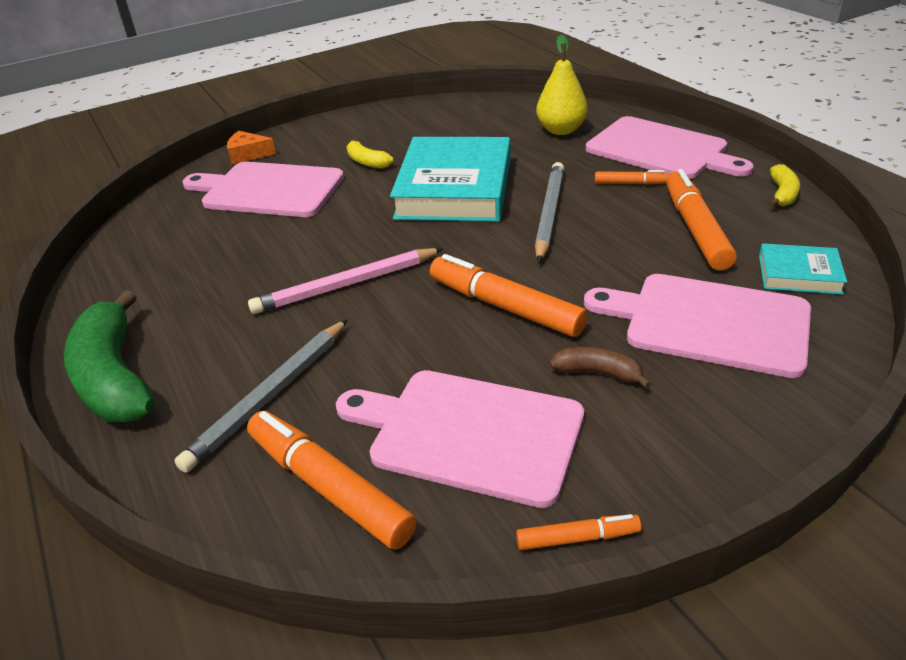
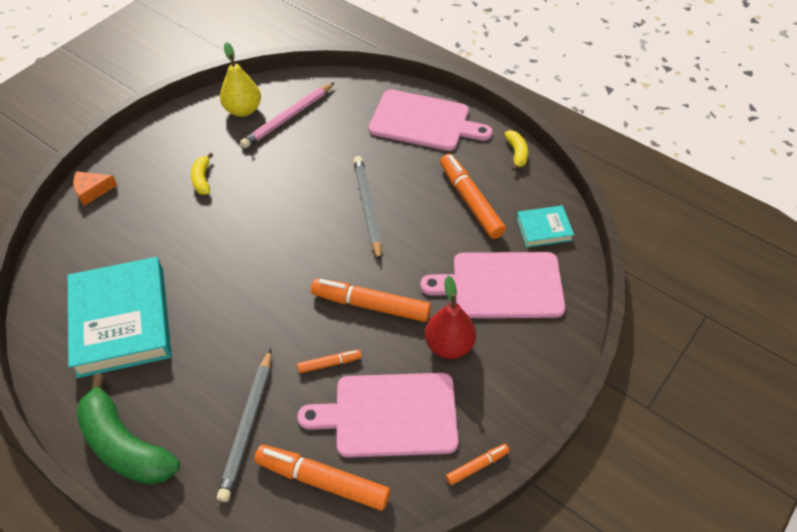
camera: 25 degrees left, 15 degrees up
pink cutting board [183,162,344,217] -> none
pink pencil [248,248,443,314] -> pink pencil moved to [240,82,335,148]
yellow banana [347,139,394,169] -> yellow banana turned 60 degrees clockwise [191,152,213,195]
turquoise book [390,137,511,222] -> turquoise book moved to [68,257,171,378]
yellow pear [536,34,588,135] -> yellow pear moved to [220,42,261,117]
brown banana [549,347,651,389] -> red pear [425,275,476,359]
orange marker [595,170,669,185] -> orange marker moved to [297,350,362,373]

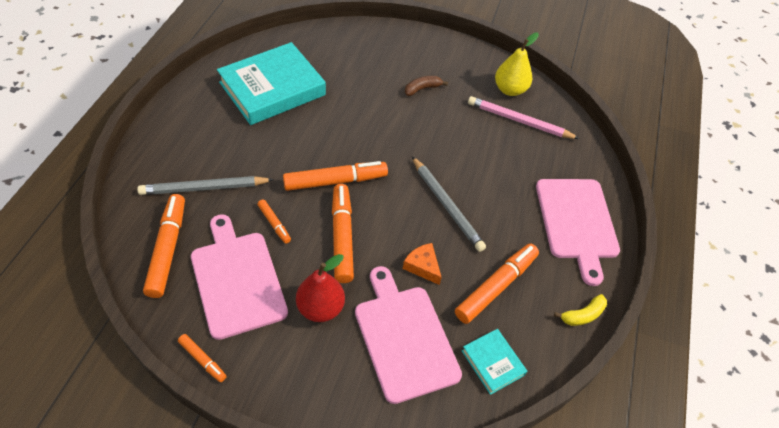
camera: 65 degrees right, 0 degrees up
orange cheese [73,171,117,206] -> orange cheese moved to [403,243,442,285]
green banana [76,373,180,485] -> none
yellow banana [191,152,213,195] -> brown banana [405,76,448,96]
grey pencil [353,156,382,261] -> grey pencil turned 90 degrees clockwise [412,156,486,252]
none -> orange marker [283,161,388,191]

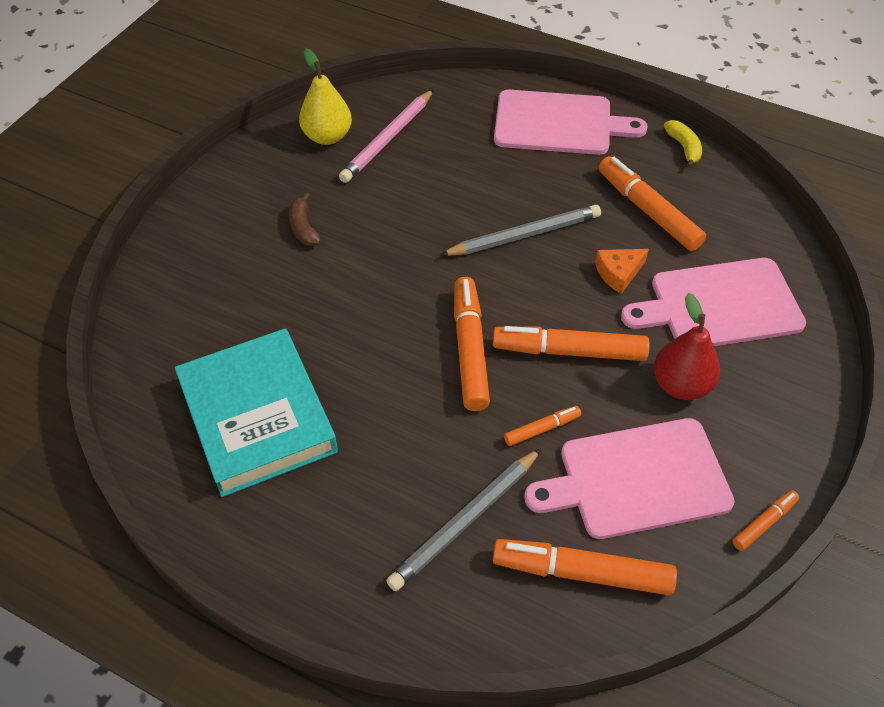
camera: 75 degrees left, 0 degrees up
grey pencil [137,176,274,195] -> grey pencil turned 45 degrees clockwise [386,448,541,591]
turquoise book [462,329,527,395] -> none

